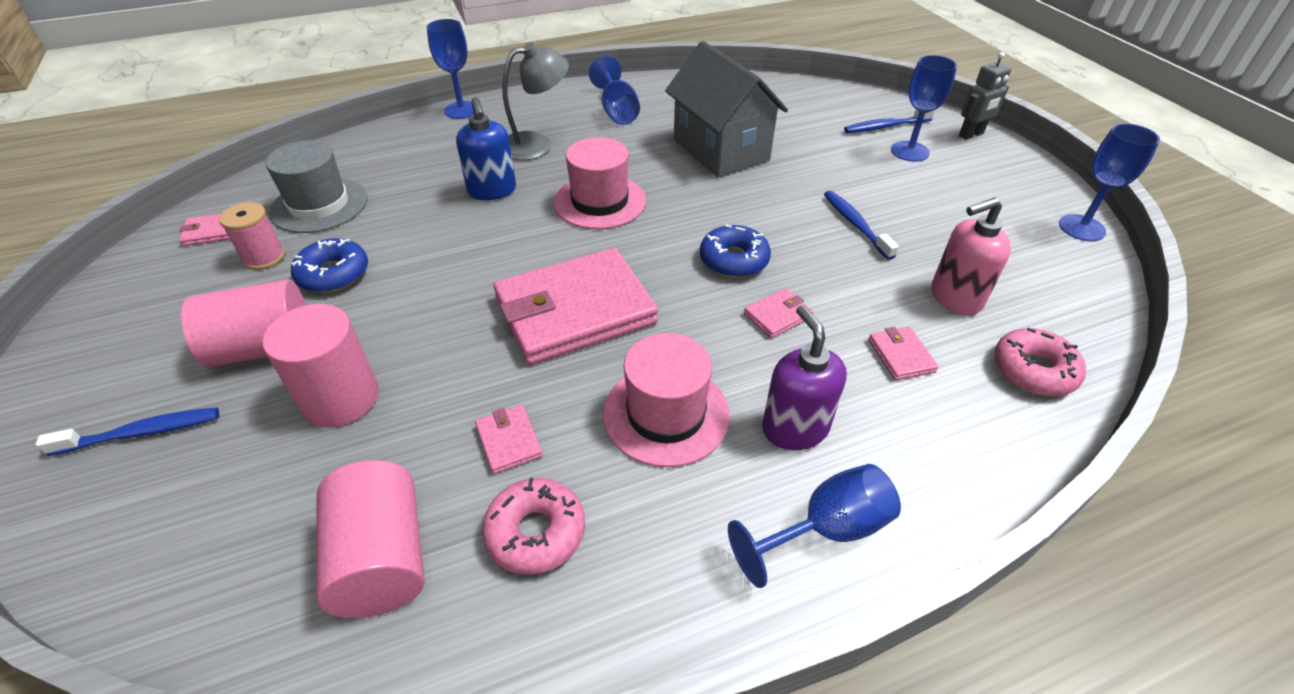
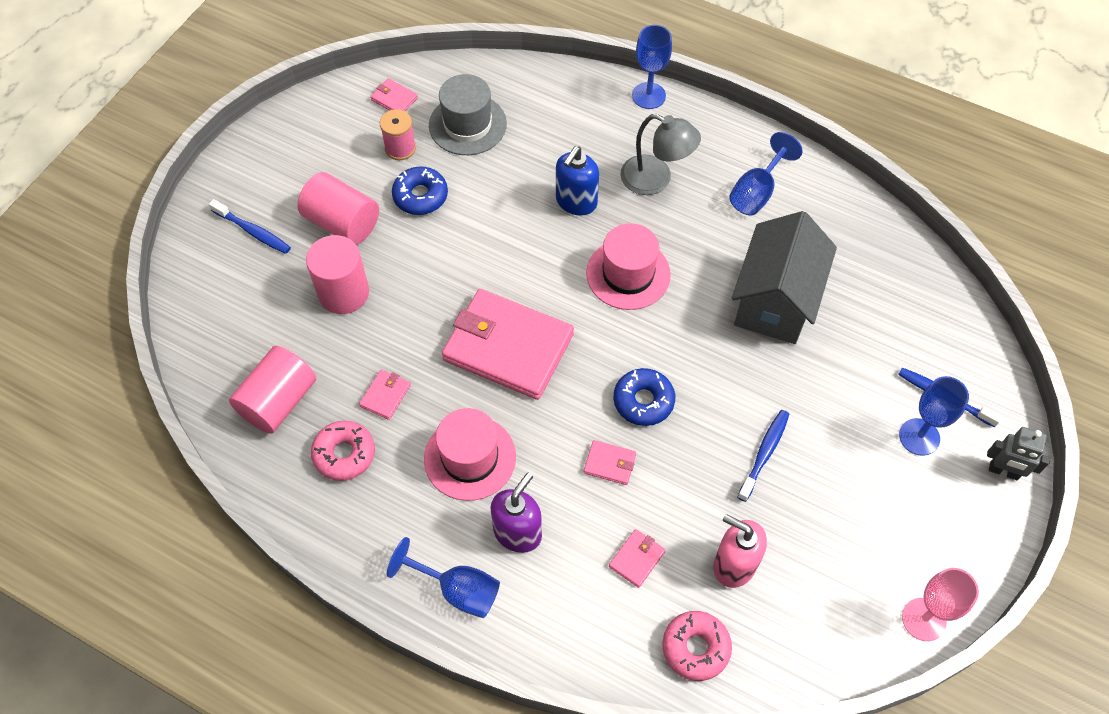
camera: 50 degrees right, 15 degrees up
blue goblet [1059,123,1160,241] -> pink goblet [902,568,979,641]

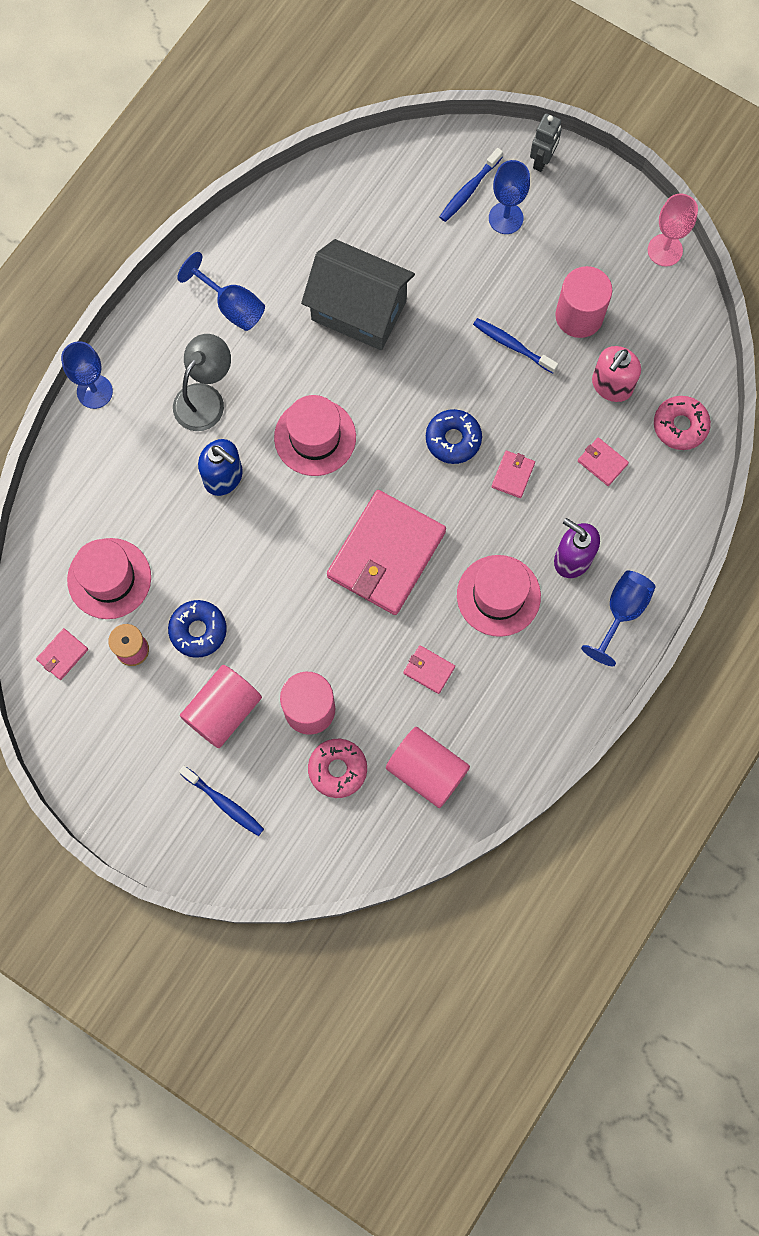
camera: 85 degrees left, 15 degrees up
blue toothbrush [209,199,291,254] -> blue toothbrush turned 90 degrees clockwise [179,766,264,836]
pink donut [311,421,375,481] -> pink donut moved to [308,739,367,798]
grey hat [429,74,507,155] -> pink hat [67,538,151,619]
none -> pink cylinder [555,266,612,338]

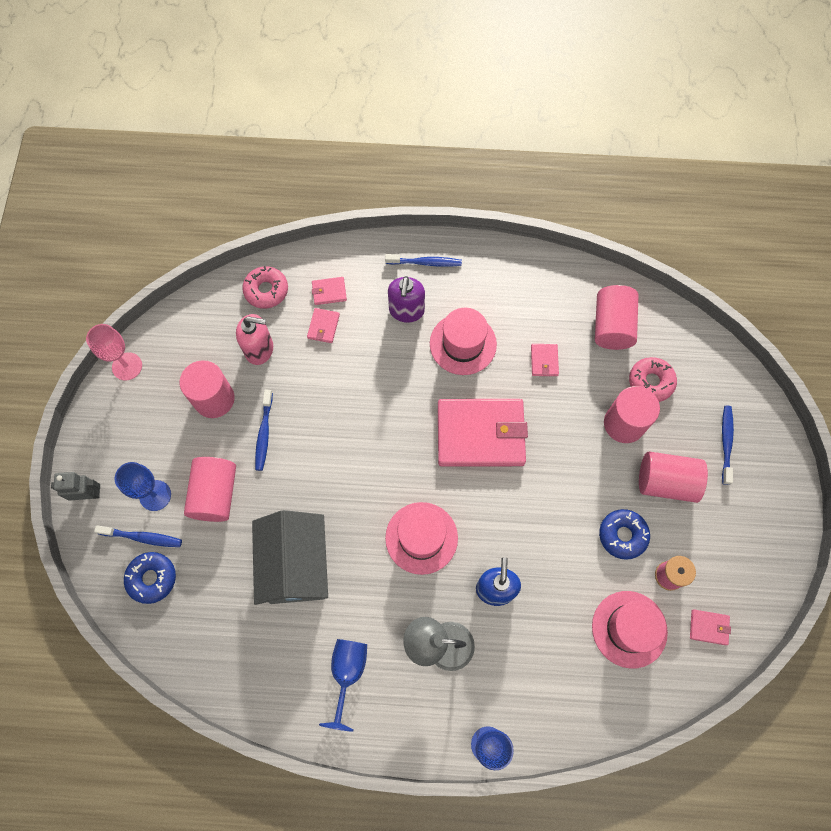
camera: 120 degrees left, 5 degrees down
blue donut [426,409,482,464] -> blue donut moved to [124,552,176,604]
pink wallet [492,451,535,498] -> pink wallet moved to [312,277,347,305]
blue goblet [581,571,655,666] -> blue toothbrush [385,254,462,267]
none -> pink cylinder [184,457,236,522]

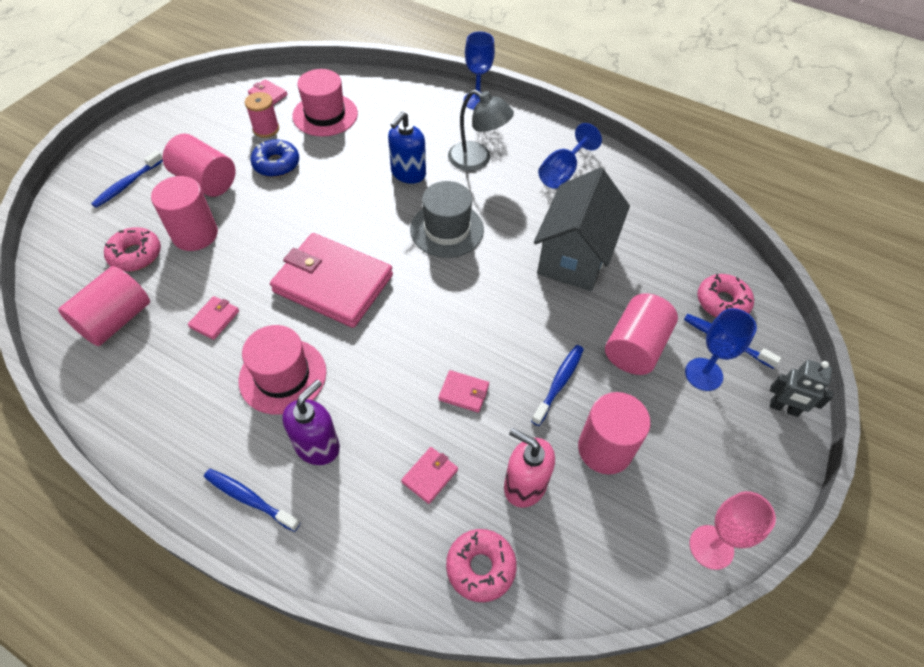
camera: 155 degrees left, 15 degrees down
blue donut [124,552,176,604] -> pink donut [697,274,754,317]
pink wallet [312,277,347,305] -> pink wallet moved to [438,370,489,413]
pink hat [385,502,458,575] -> grey hat [410,181,484,258]

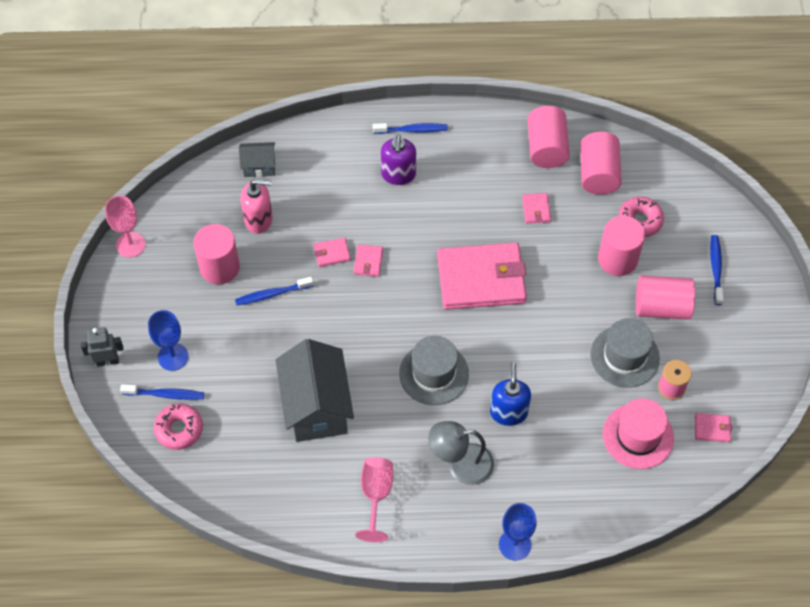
camera: 150 degrees right, 5 degrees up
pink hat [239,325,326,415] -> none
blue donut [250,139,299,177] -> grey hat [590,318,660,388]
pink wallet [401,447,458,504] -> pink wallet moved to [353,244,383,277]
pink donut [446,529,517,602] -> grey house [239,142,275,177]
blue toothbrush [531,345,584,426] -> blue toothbrush turned 75 degrees clockwise [235,277,314,305]
blue goblet [538,123,602,189] -> pink goblet [355,457,393,542]
pink cylinder [605,293,678,375] -> pink cylinder moved to [528,106,570,168]

